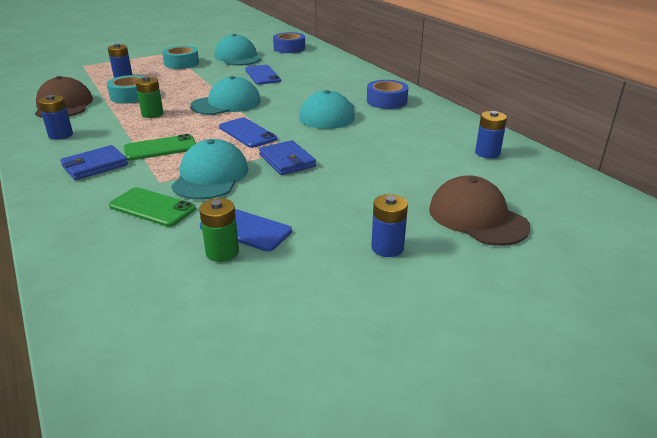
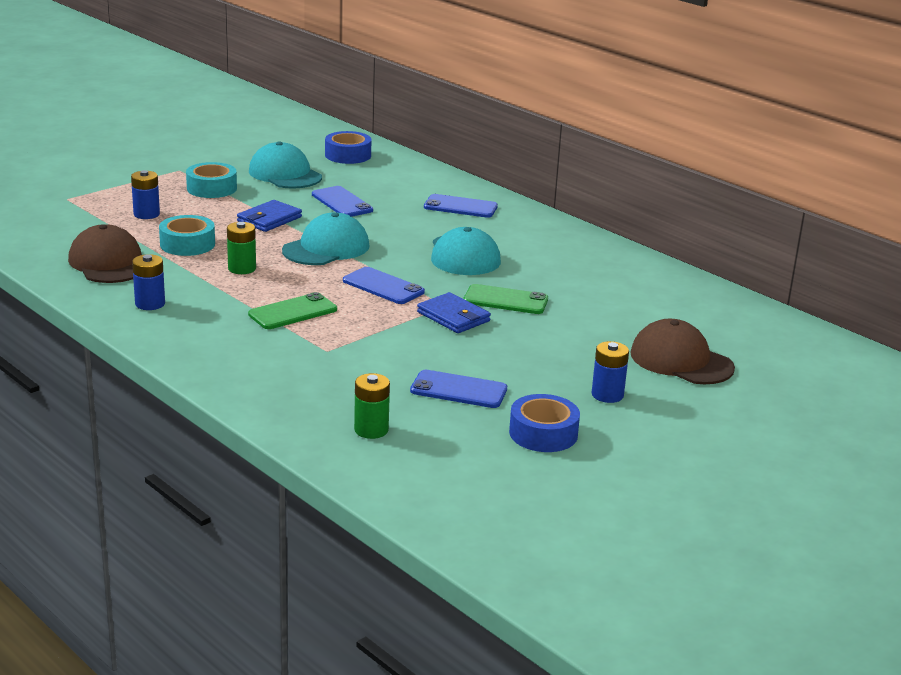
camera: 15 degrees left, 5 degrees down
blue wallet [60,145,128,180] -> blue wallet moved to [237,200,302,232]
green phone [109,187,196,227] -> green phone moved to [464,284,548,314]
turquoise cap [171,139,248,200] -> none
green battery [199,198,239,262] -> green battery moved to [354,373,390,439]
blue tape [367,80,408,109] -> blue tape moved to [509,394,580,452]
blue battery [475,111,507,158] -> none
none -> blue phone [424,194,498,218]

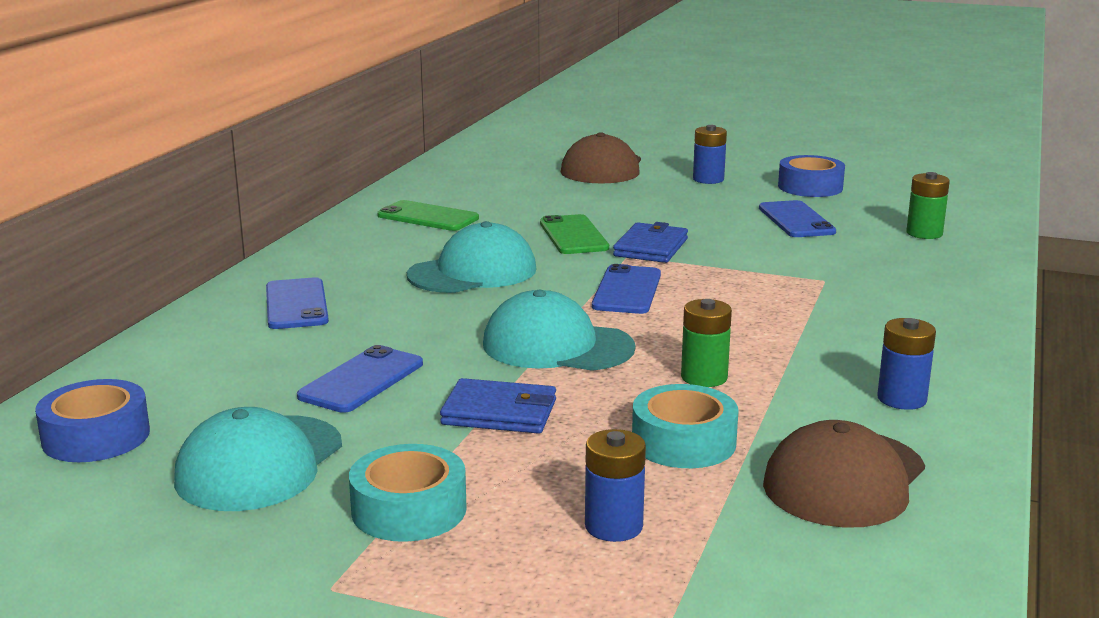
camera: 115 degrees left, 5 degrees down
green phone [248,292,337,329] -> green phone moved to [377,200,479,231]

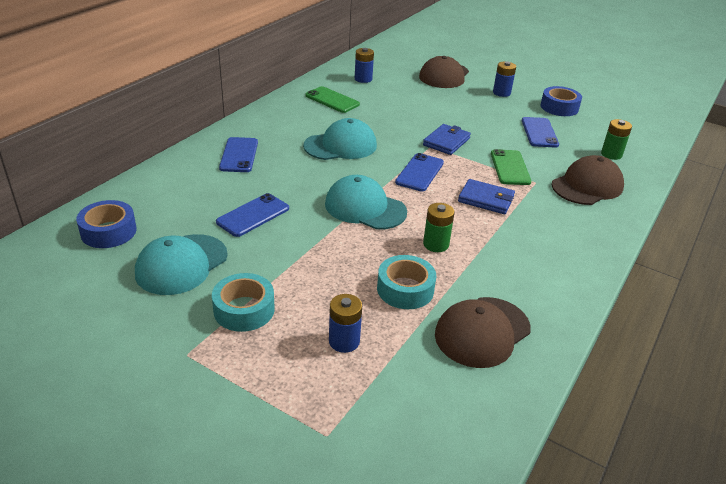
camera: 10 degrees right, 15 degrees up
blue wallet [440,378,556,434] -> blue wallet moved to [458,179,515,214]
green phone [540,214,609,254] -> green phone moved to [491,149,531,185]
blue battery [877,318,936,410] -> blue battery moved to [355,48,374,83]
none -> brown cap [552,155,624,205]

